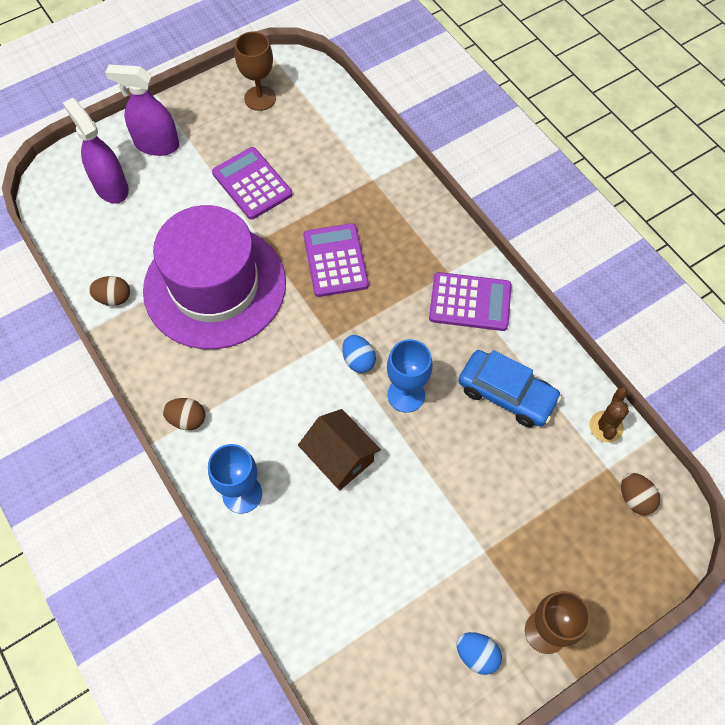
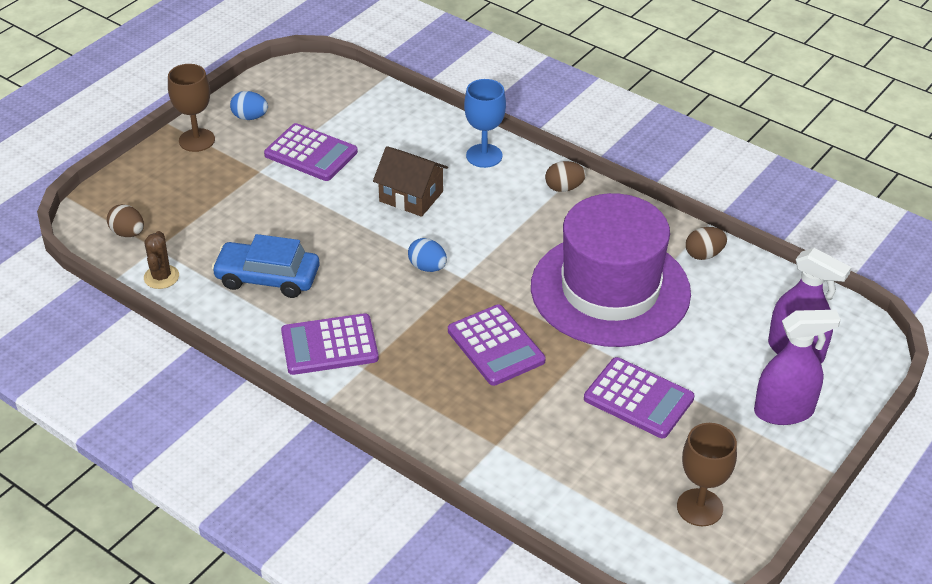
camera: 160 degrees right, 20 degrees down
blue goblet [387,339,432,413] -> none
none -> purple calculator [264,123,358,181]

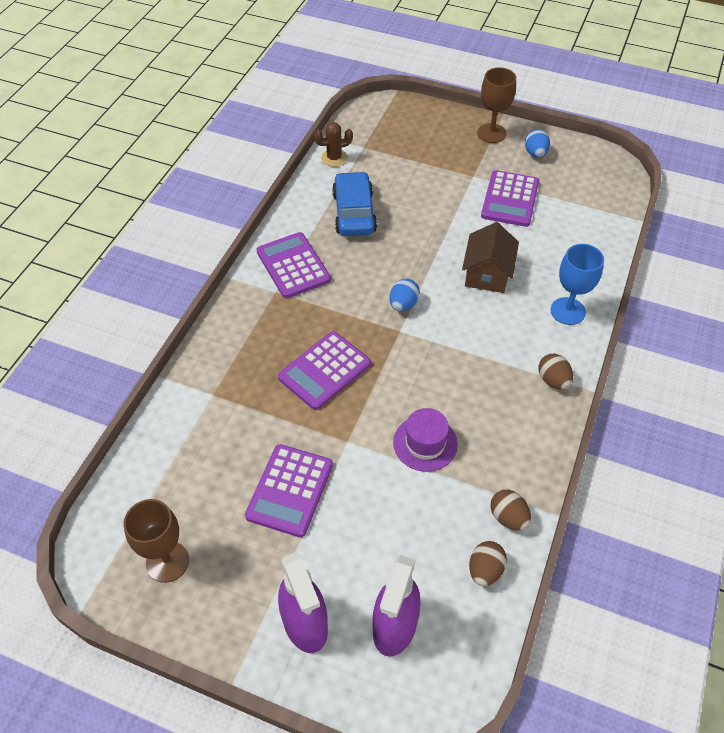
camera: 75 degrees right, 10 degrees up
brown egg [107,204,144,237] -> brown egg moved to [469,541,507,586]
purple hat [531,193,691,347] -> purple hat [393,408,458,472], size x0.41

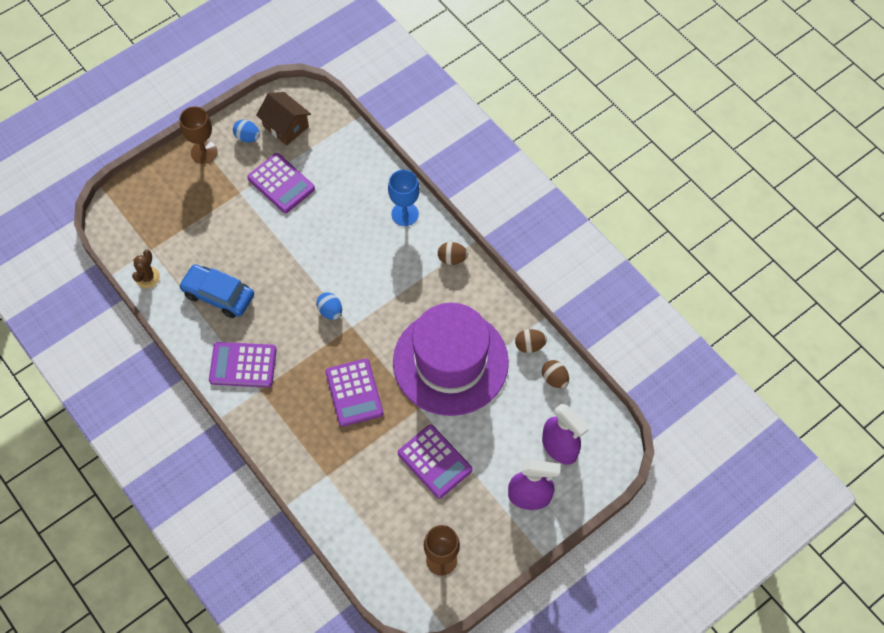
camera: 60 degrees left, 10 degrees up
purple hat [393,408,458,472] -> purple hat [393,303,509,416], size x2.42
brown house [462,222,519,293] -> brown house moved to [256,92,311,145]

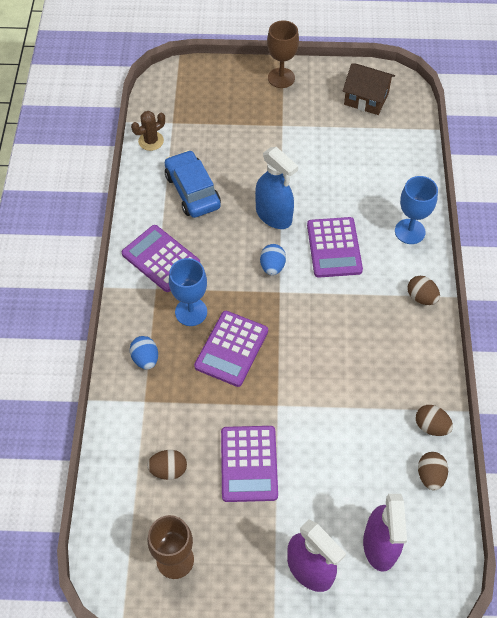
camera: 40 degrees right, 5 degrees down
blue egg [233,119,260,142] -> blue egg moved to [130,336,158,370]
purple calculator [247,153,315,213] -> purple calculator moved to [307,217,363,278]
brown house [256,92,311,145] -> brown house turned 60 degrees counterclockwise [343,63,395,115]
purple hat [393,303,509,416] -> none
none -> brown egg [147,450,187,480]
none -> blue goblet [169,258,207,326]
none -> blue spray bottle [255,147,298,229]

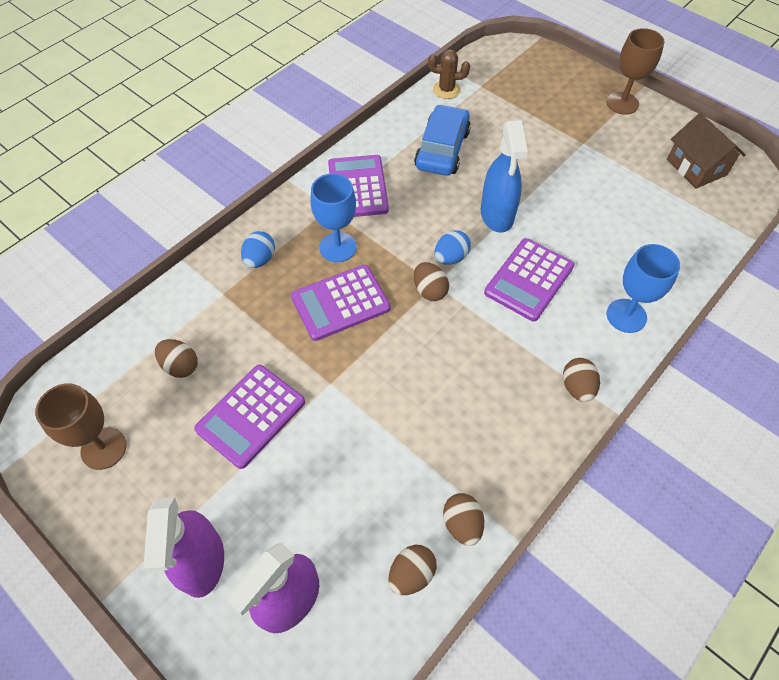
camera: 40 degrees right, 0 degrees up
none -> brown egg [414,262,449,301]

